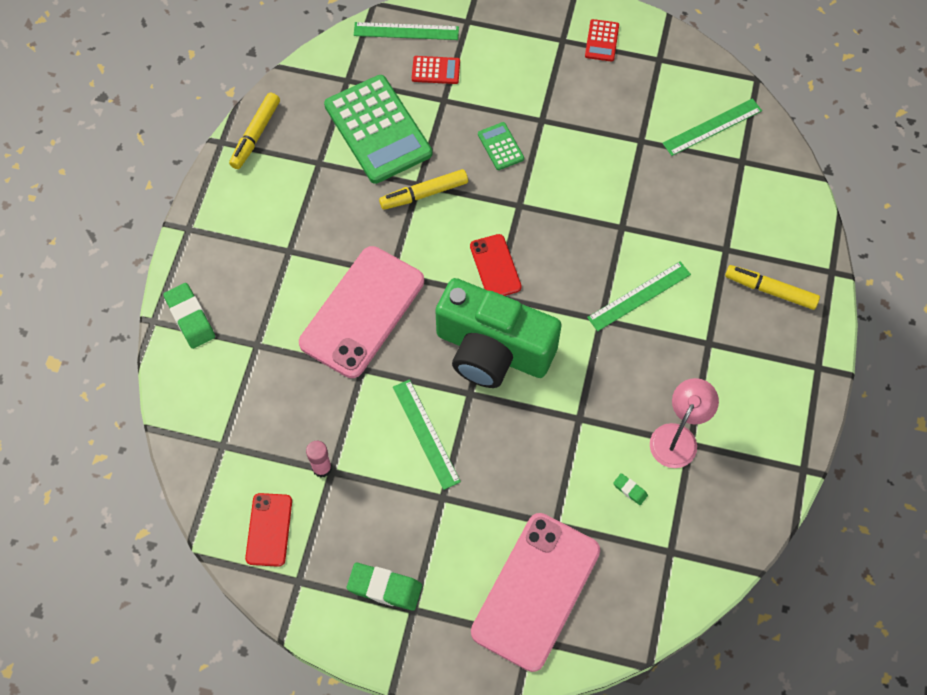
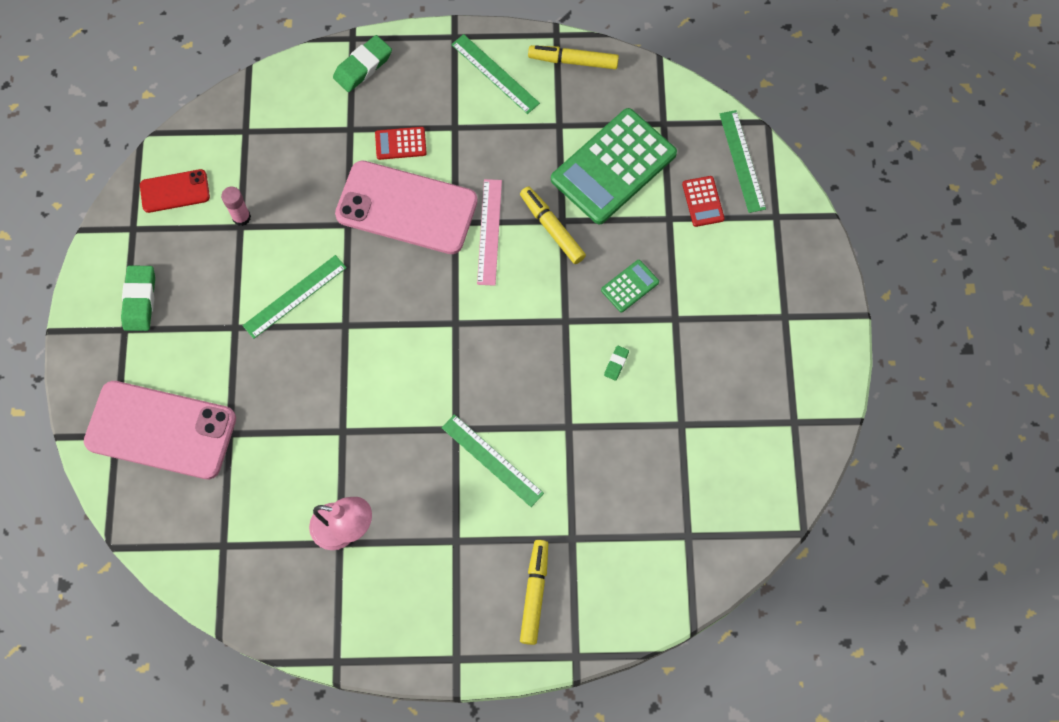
camera: 75 degrees right, 5 degrees up
green camera [435,278,562,388] -> none
red phone [470,234,522,296] -> none
red calculator [585,19,619,62] -> red calculator moved to [375,127,427,160]
green eraser [613,473,648,505] -> green eraser moved to [604,345,629,381]
green ruler [662,98,762,156] -> green ruler moved to [451,34,540,114]
none -> pink ruler [477,179,502,286]

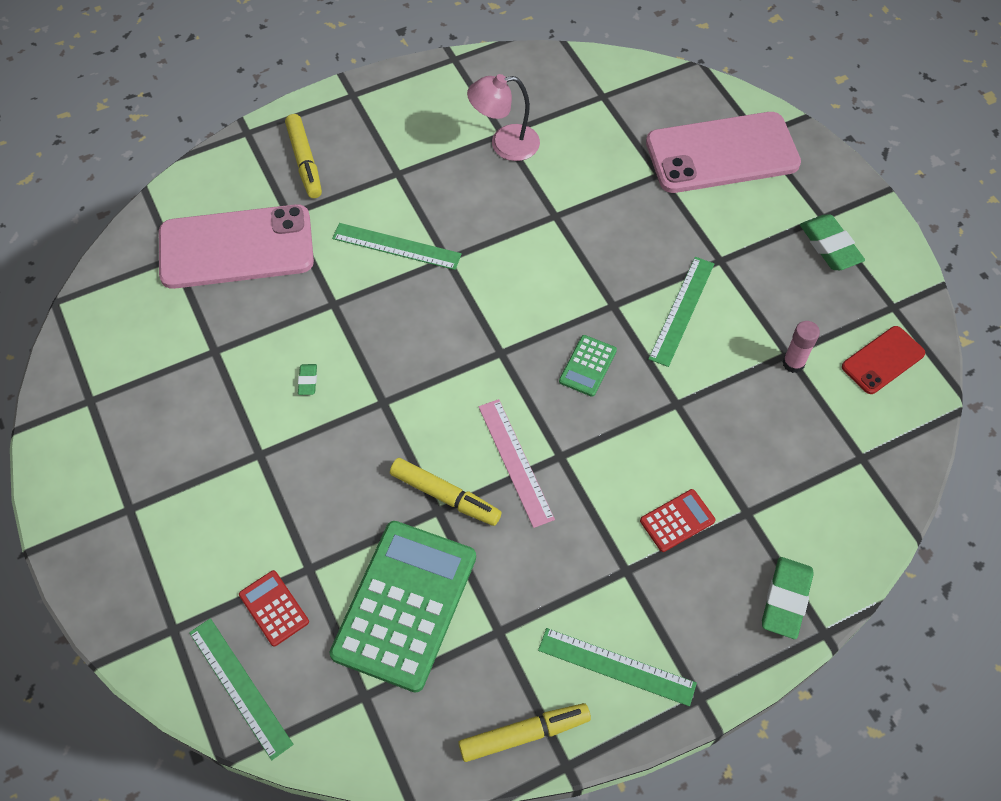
camera: 155 degrees right, 10 degrees down
pink phone [335,160,478,254] -> pink phone moved to [159,204,314,289]
green calculator [601,260,659,312] -> green calculator moved to [559,335,617,397]

